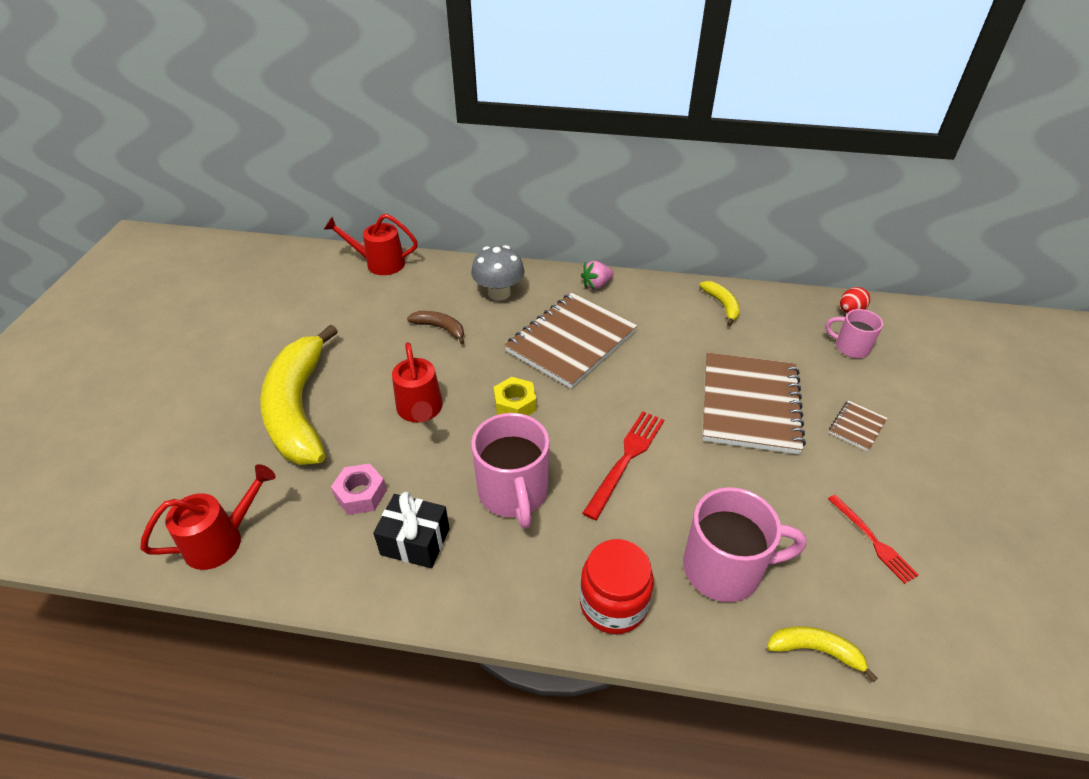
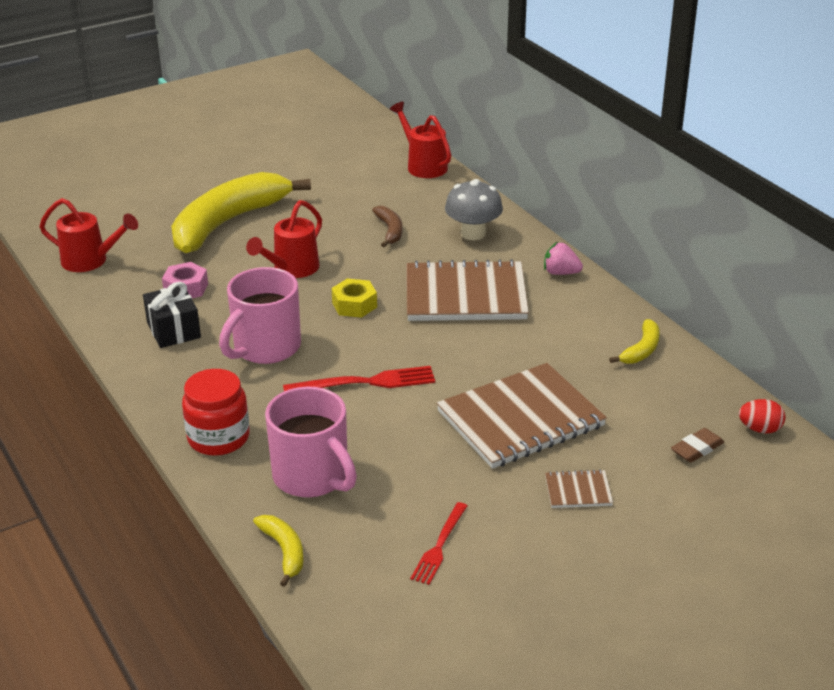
camera: 50 degrees right, 10 degrees down
pink mug [825,309,883,358] -> brown eraser [671,428,724,463]

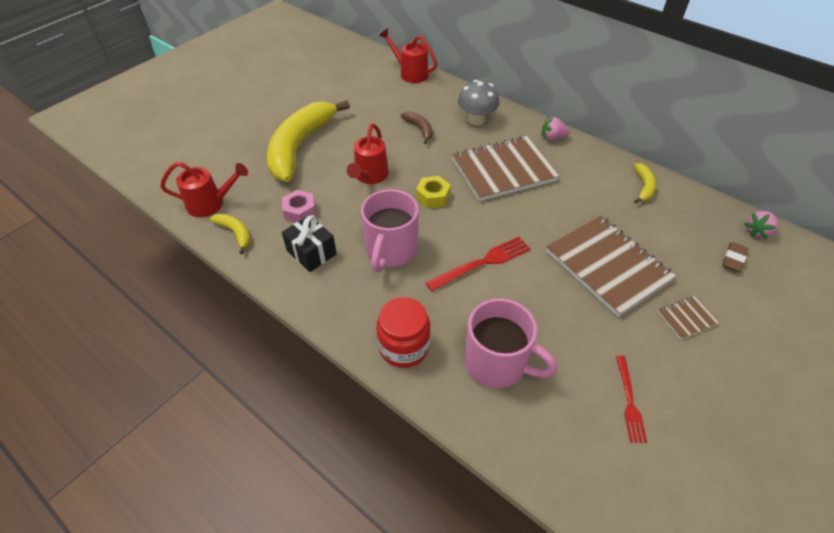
camera: 20 degrees left, 15 degrees up
yellow banana [253,515,304,587] -> yellow banana moved to [210,213,251,254]
brown notebook [437,363,607,469] -> brown notebook turned 75 degrees counterclockwise [546,215,676,317]
red egg [739,399,785,433] -> pink strawberry [744,211,779,239]

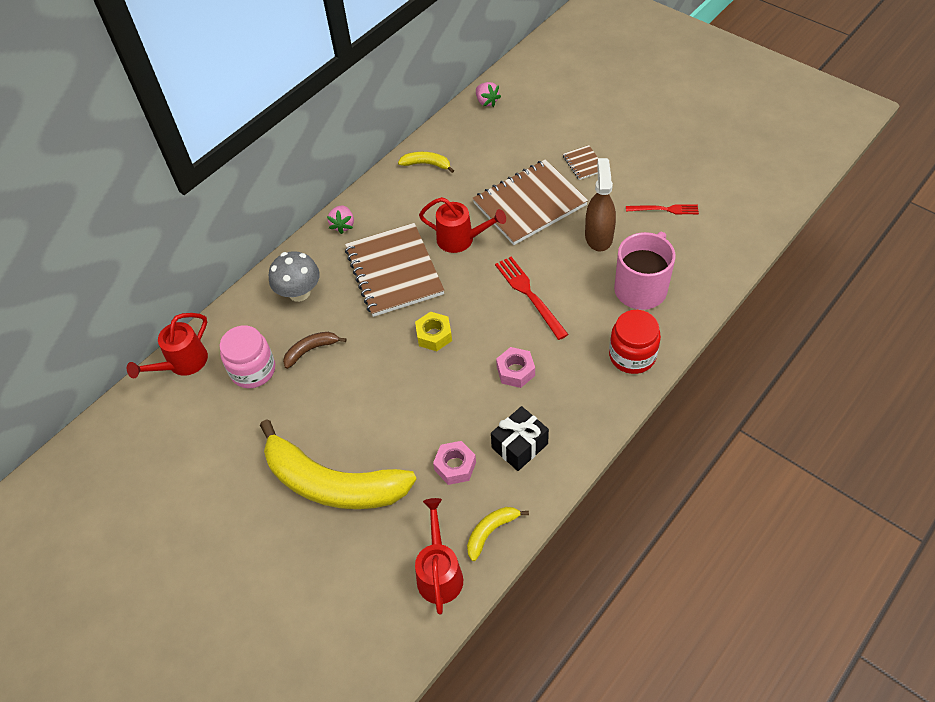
camera: 85 degrees left, 5 degrees up
red watering can [347,124,389,184] -> red watering can moved to [419,197,506,253]
pink mug [361,189,419,272] -> pink nut [496,347,535,388]
brown eraser [722,242,748,272] -> none
none -> pink jar [220,326,275,388]
none -> brown spray bottle [585,158,616,252]

